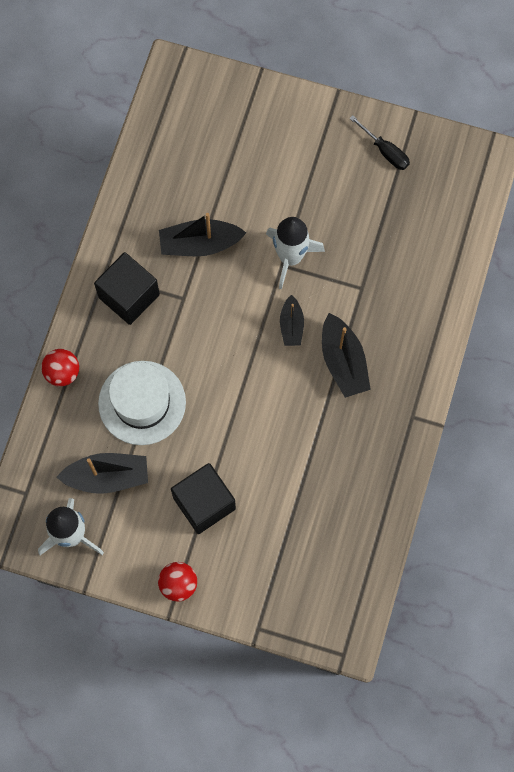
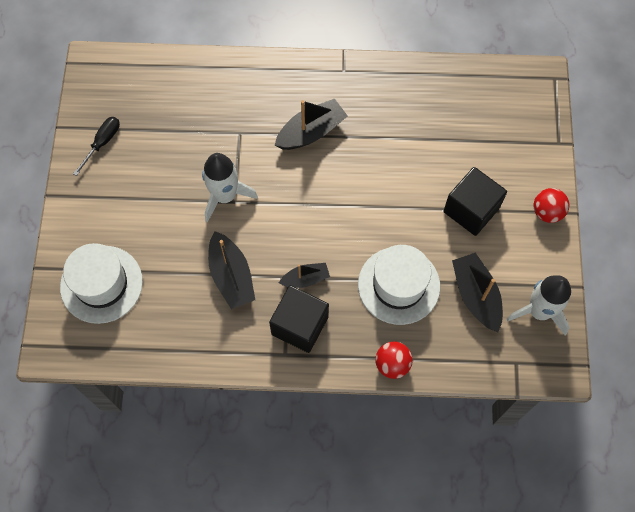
camera: 105 degrees left, 5 degrees down
black boat [280,295,304,346] -> black boat moved to [279,263,330,288]
none -> white hat [60,243,143,324]

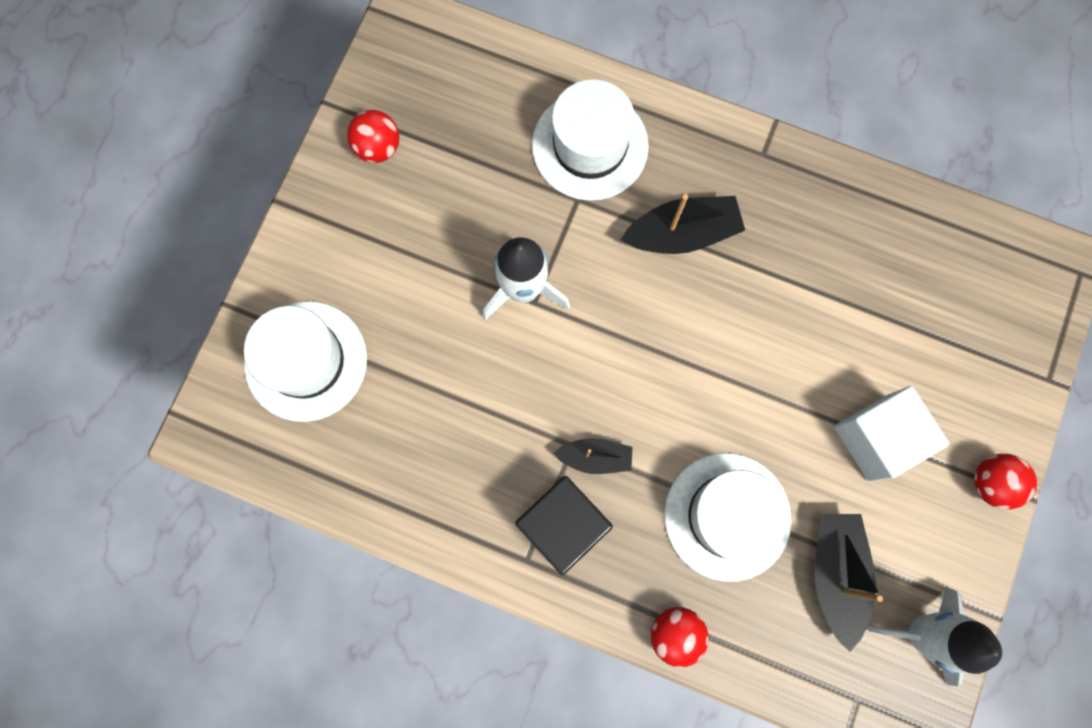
camera: 20 degrees right, 10 degrees up
black screwdriver [73,117,120,176] -> red ball [347,110,399,163]
black boat [208,231,255,309] -> none
black cube [443,167,507,236] -> white cube [834,386,950,481]
none -> white hat [532,79,649,201]

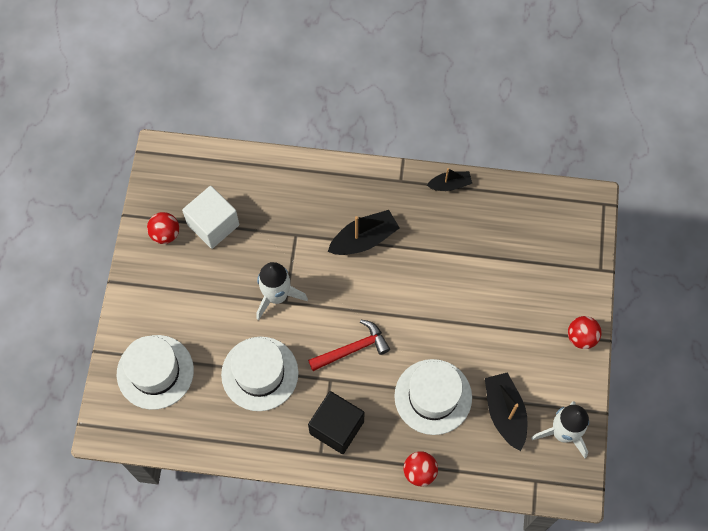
camera: 15 degrees left, 10 degrees down
white hat [532,79,649,201] -> white hat moved to [221,337,299,411]
black boat [553,438,633,474] -> black boat moved to [427,168,472,191]
white cube [834,386,950,481] -> white cube moved to [182,186,239,249]
none -> red hammer [308,320,390,371]

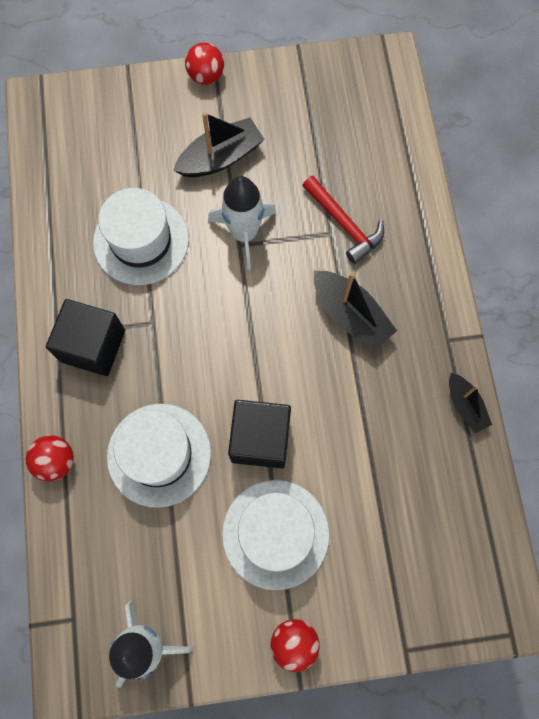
camera: 75 degrees right, 5 degrees up
white hat [117,335,194,410] -> white hat moved to [222,480,329,590]
red ball [147,212,179,244] -> red ball moved to [185,42,224,85]
white cube [182,186,239,249] -> none
red hammer [308,320,390,371] -> red hammer moved to [302,176,384,264]
black boat [485,372,527,451] -> black boat moved to [173,112,264,177]
none -> black cube [228,400,291,468]

